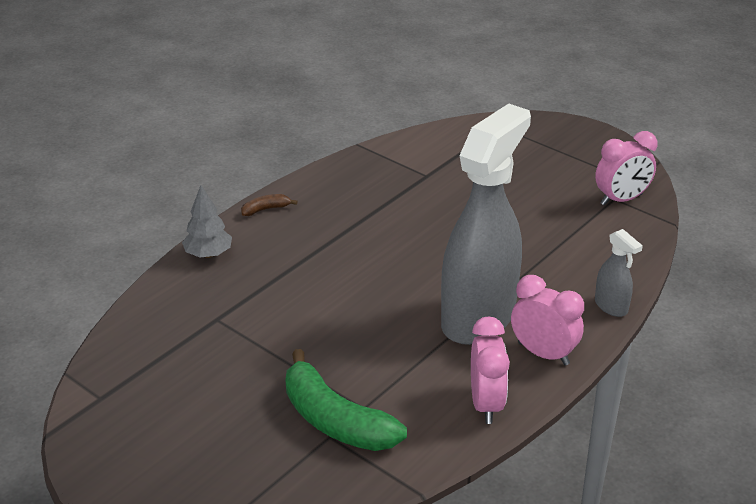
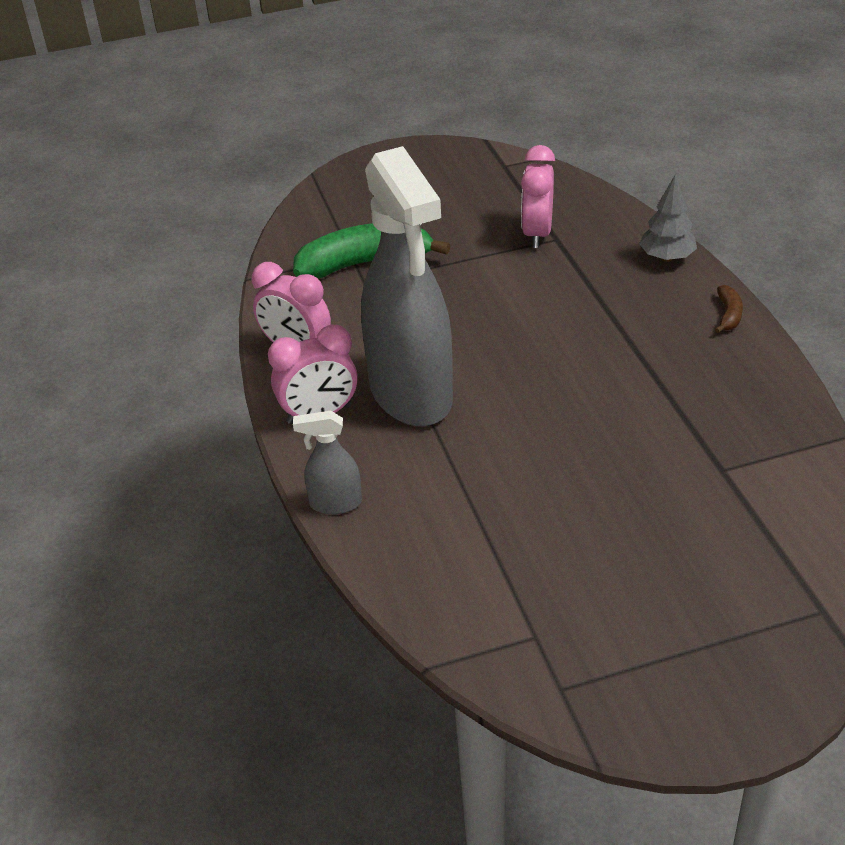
camera: 125 degrees right, 5 degrees up
pink clock [595,131,658,206] -> pink clock moved to [521,145,555,248]

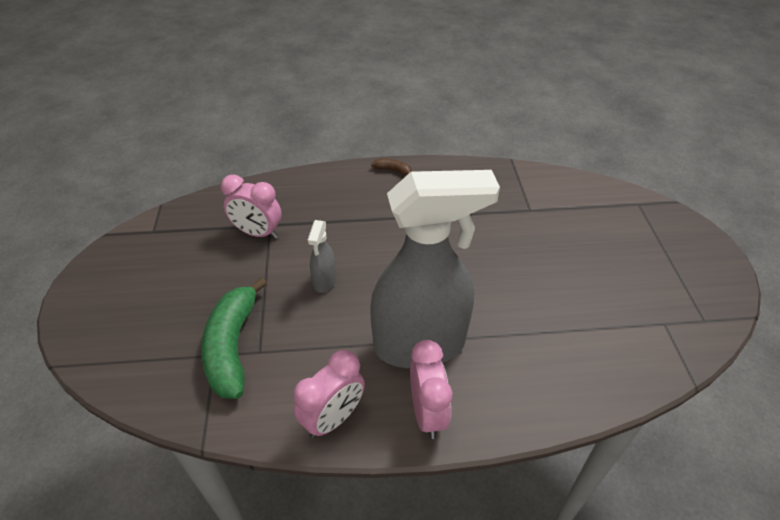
camera: 80 degrees left, 5 degrees up
grey spray bottle [293,411,362,514] -> grey spray bottle moved to [308,220,336,293]
grey tree [639,174,697,262] -> none

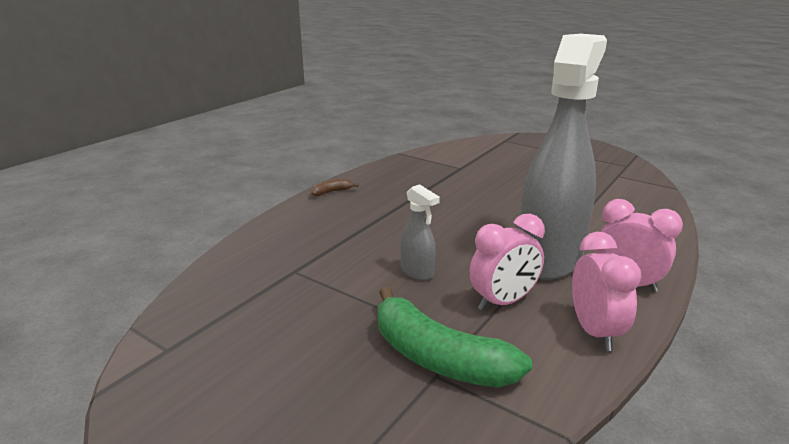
camera: 50 degrees left, 20 degrees down
pink clock [221,174,282,239] -> pink clock moved to [469,214,545,311]

